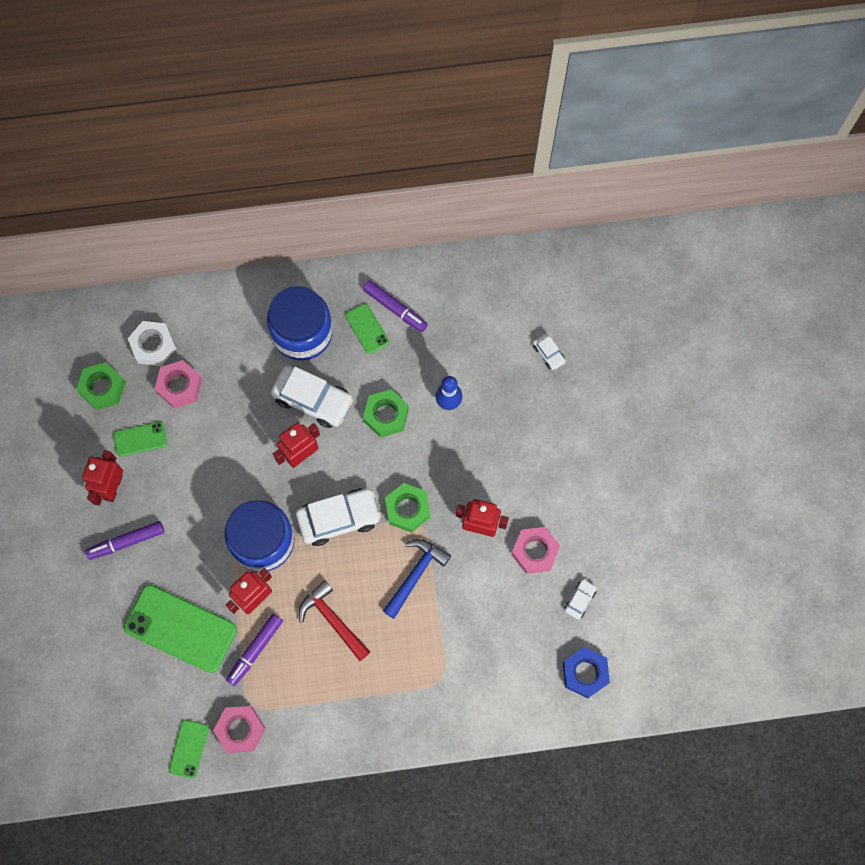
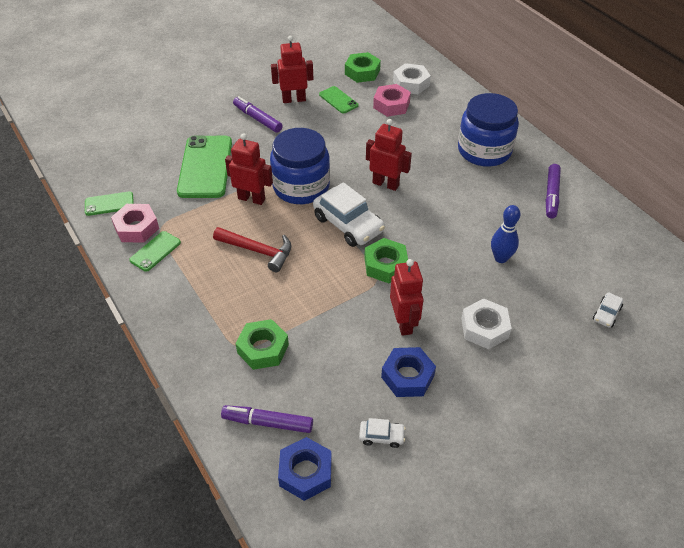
camera: 65 degrees right, 25 degrees down
purple marker [226,614,283,686] -> purple marker moved to [221,405,313,433]
white car [271,366,353,428] -> none
red hammer [299,580,370,661] -> red hammer turned 90 degrees clockwise [213,227,291,272]
green phone [345,303,389,354] -> green phone moved to [129,231,181,272]
green nut [363,389,409,438] -> green nut moved to [235,319,289,370]
blue hammer [383,539,451,619] -> none
pink nut [511,527,560,574] -> blue nut [381,347,436,397]
none -> white nut [461,298,512,349]

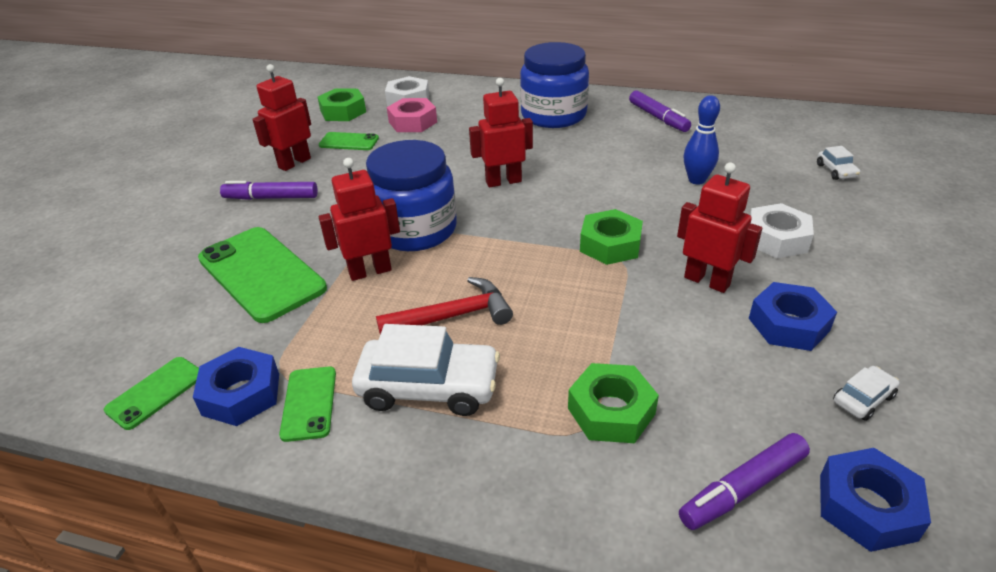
camera: 40 degrees left, 10 degrees down
pink nut [111,204,159,243] -> blue nut [193,347,279,426]
white car [313,182,385,247] -> white car moved to [352,324,500,416]

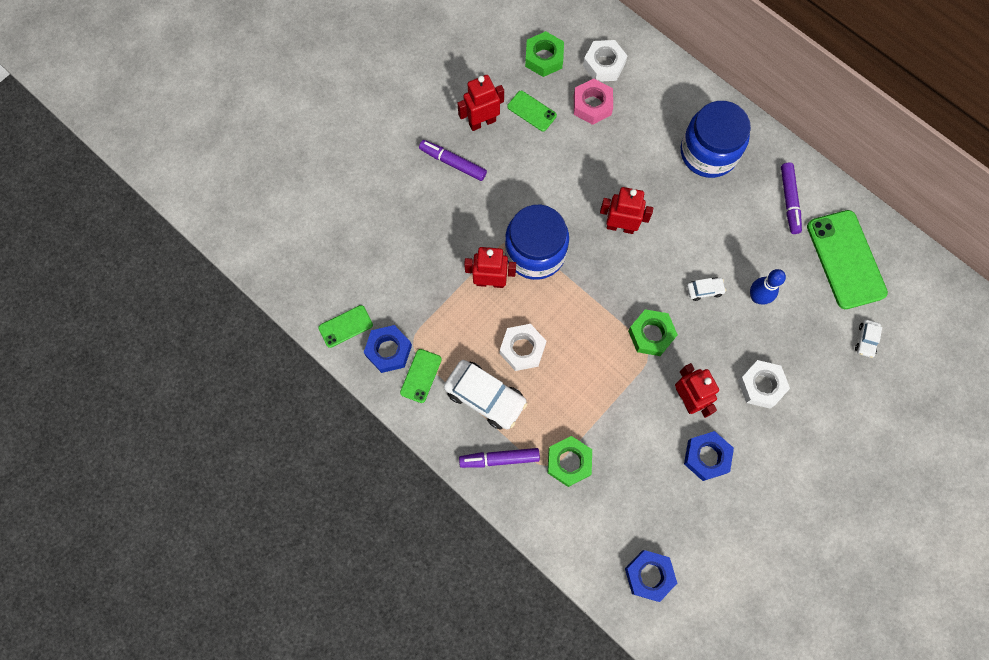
camera: 25 degrees right, 35 degrees up
green phone [198,227,327,323] -> green phone moved to [807,210,888,309]
red hammer [376,277,513,334] -> white nut [500,324,546,371]
purple marker [679,433,810,530] -> purple marker moved to [459,448,540,468]
white car [833,366,900,421] -> white car moved to [687,277,726,301]

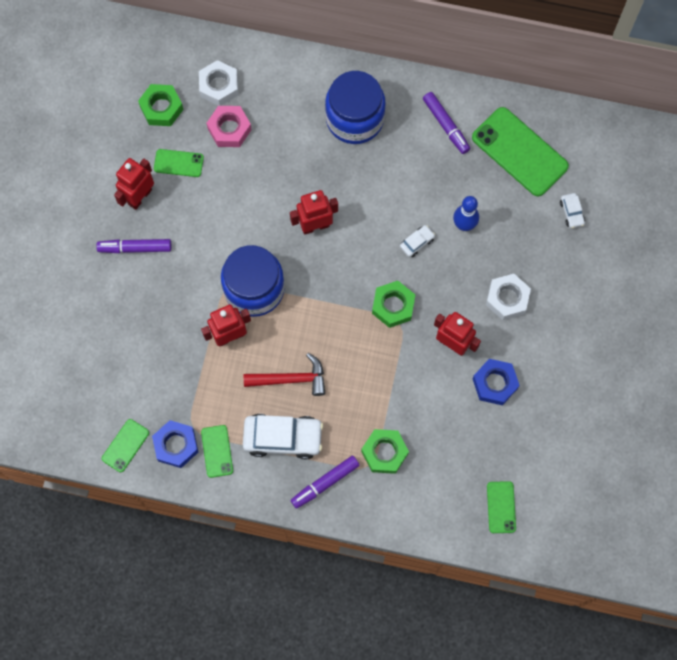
camera: 30 degrees left, 0 degrees up
white nut [500,324,546,371] -> red hammer [244,353,326,396]
blue nut [625,550,677,602] -> green phone [487,481,516,533]

